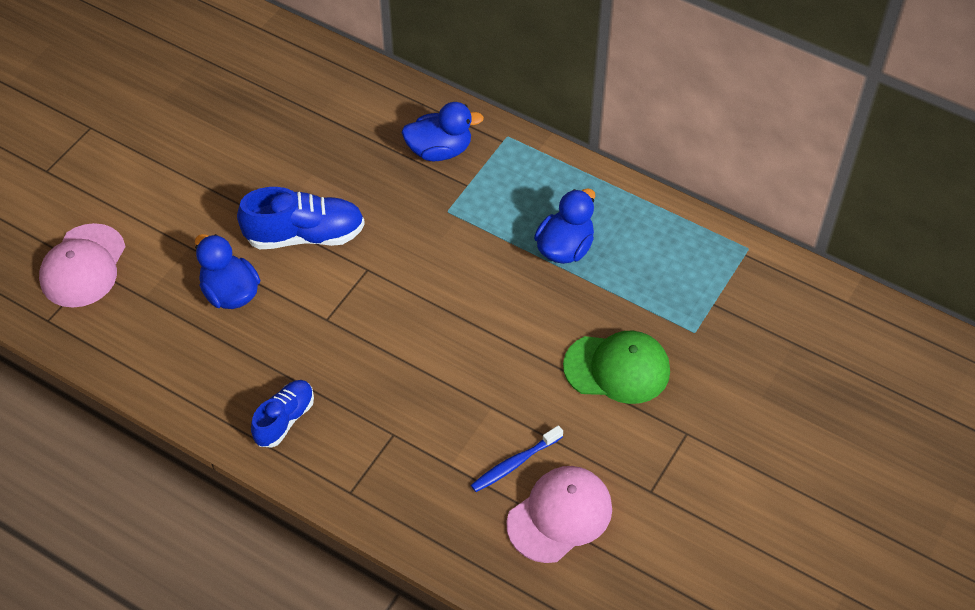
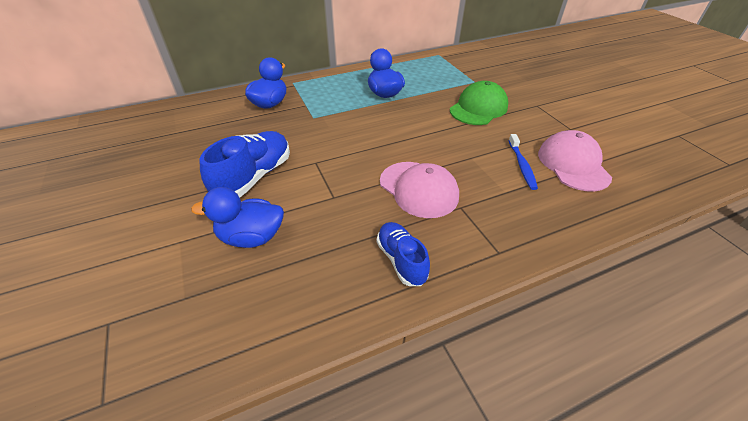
camera: 55 degrees left, 10 degrees down
pink cap [39,223,126,308] -> pink cap moved to [380,162,459,218]

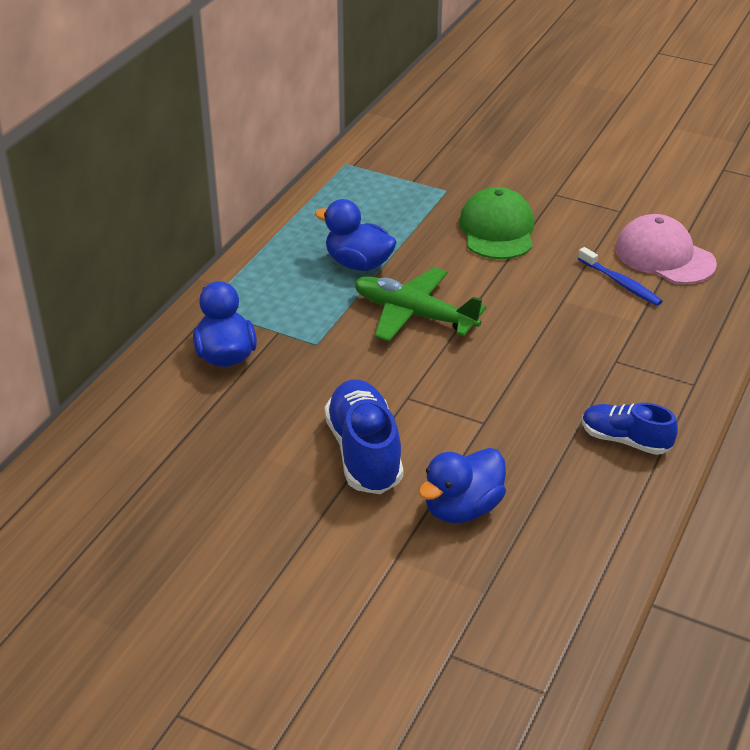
camera: 40 degrees left, 5 degrees down
pink cap [380,162,459,218] -> none
none -> green plane [354,268,486,342]

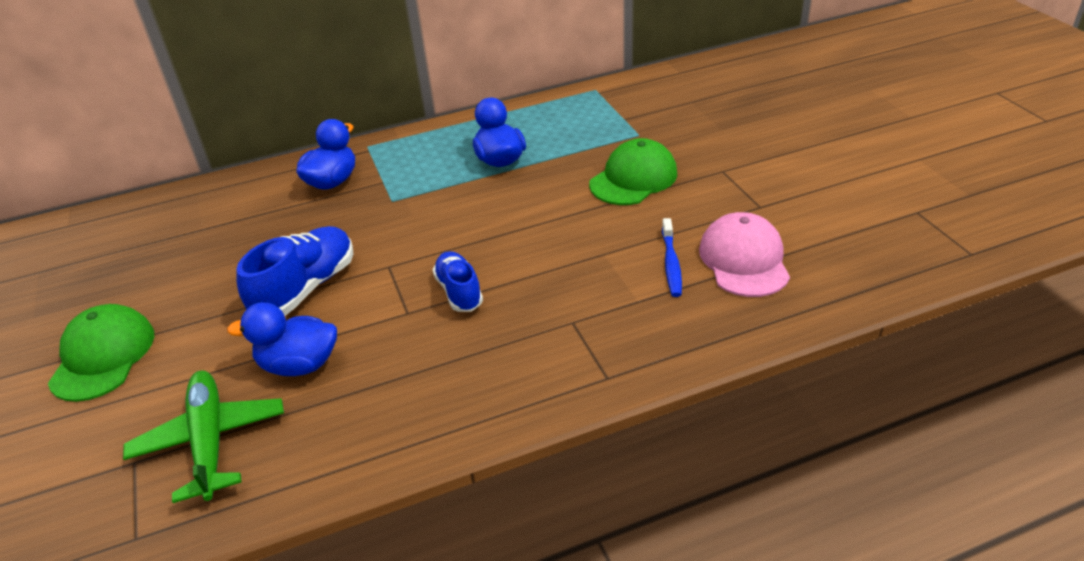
camera: 45 degrees right, 0 degrees up
green plane [354,268,486,342] -> green plane moved to [123,371,284,503]
blue shoe [582,403,678,455] -> blue shoe moved to [433,251,483,312]
none -> green cap [48,304,154,402]

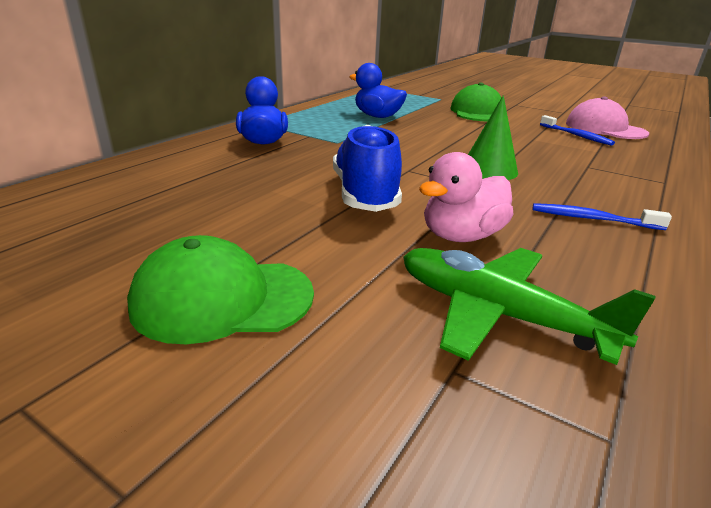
camera: 40 degrees left, 10 degrees down
green cap [48,304,154,402] -> green cap turned 60 degrees counterclockwise [127,235,314,344]
blue duck [227,302,337,376] -> pink duck [419,152,514,242]
blue shoe [433,251,483,312] -> green cone [468,95,518,180]
none -> blue toothbrush [533,203,672,230]

